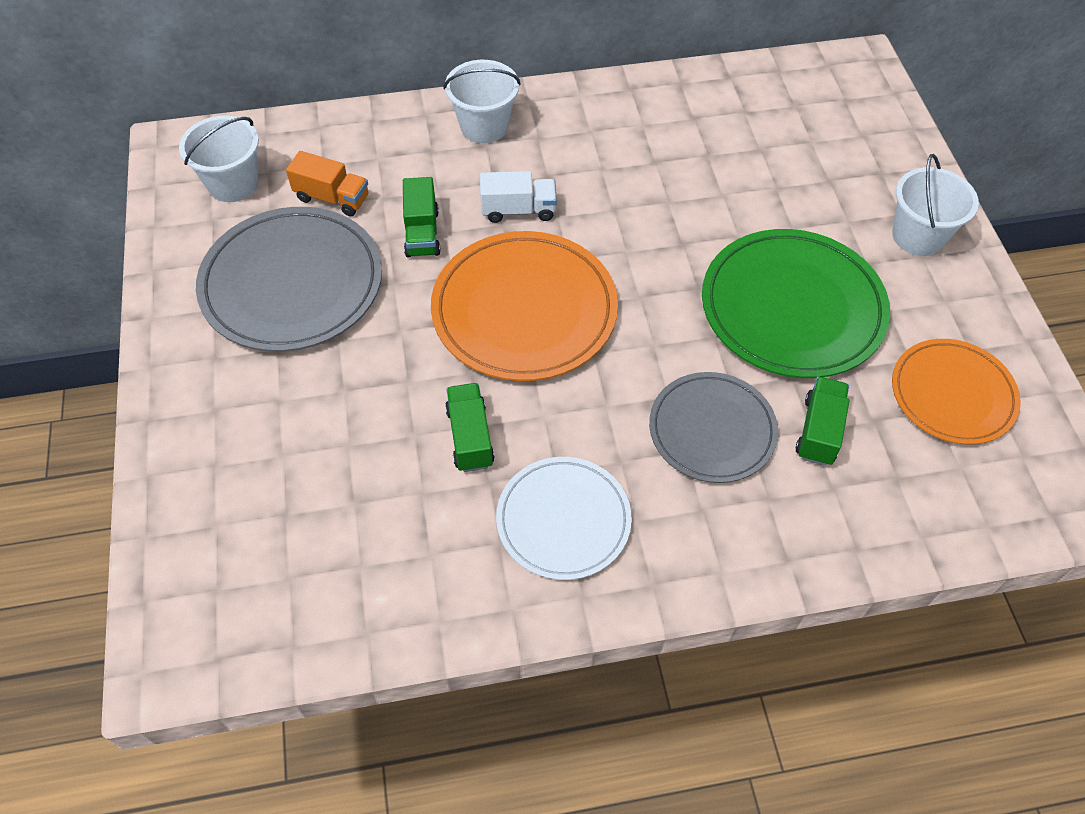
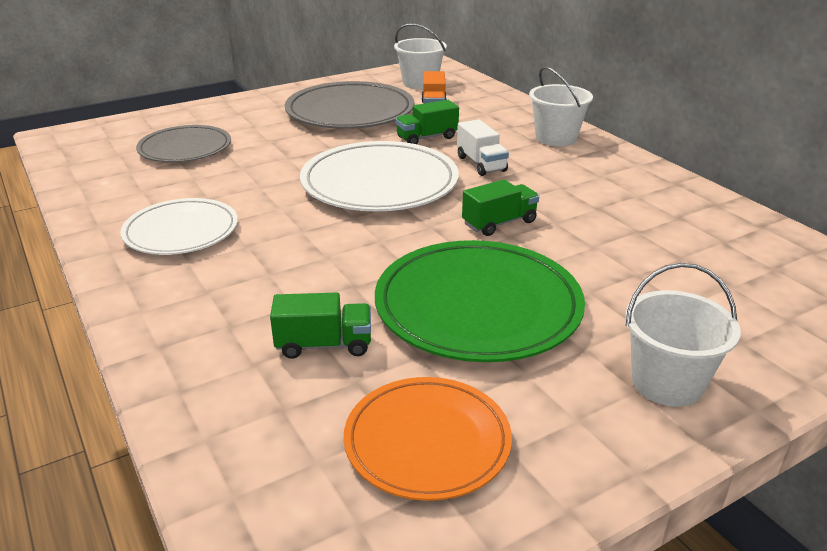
camera: 70 degrees right, 25 degrees down
orange plate [431,231,618,381] -> white plate [300,141,459,212]
green truck [445,383,495,472] -> green truck moved to [462,179,539,236]
grey plate [649,372,778,483] -> grey plate moved to [136,125,231,162]

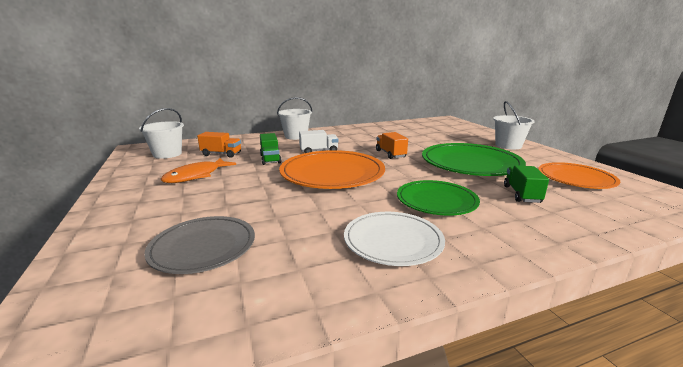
camera: 80 degrees left, 10 degrees down
grey plate [285,81,415,129] -> orange fish [161,158,236,183]
white plate [300,141,459,212] -> orange plate [279,150,385,189]
green truck [462,179,539,236] -> orange truck [376,132,408,159]
none -> green plate [397,180,480,216]

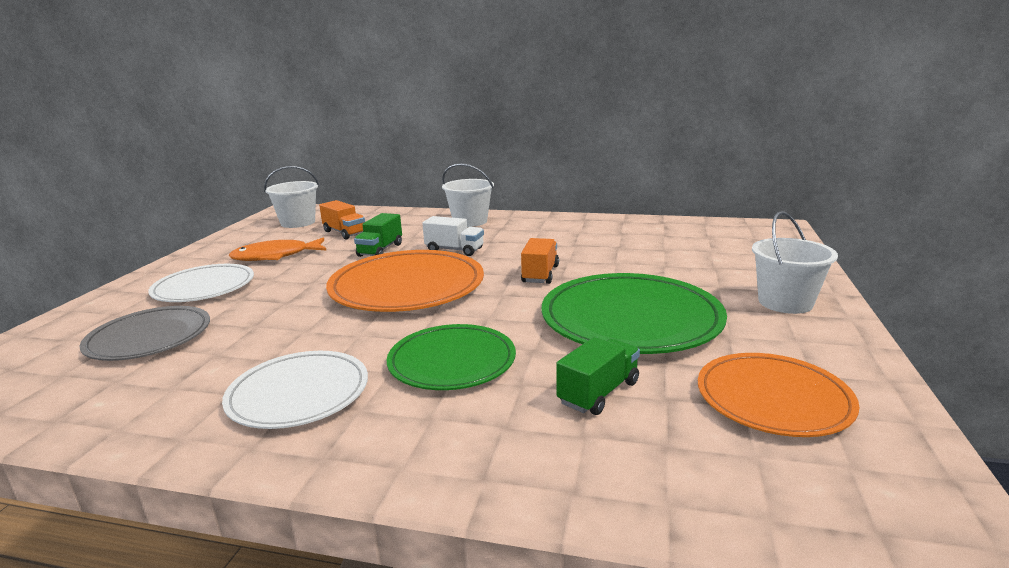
camera: 35 degrees right, 0 degrees up
none -> white plate [148,264,254,302]

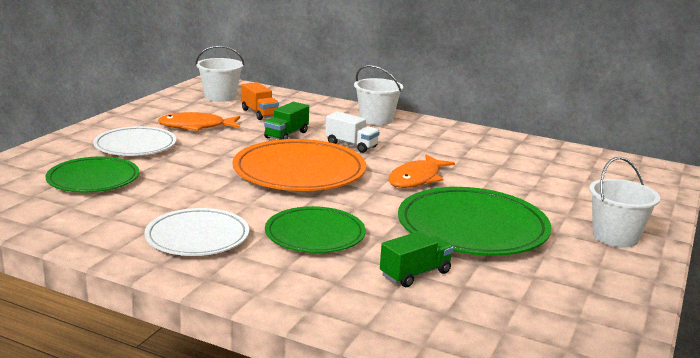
camera: 10 degrees right, 0 degrees up
grey plate [80,306,210,361] -> green plate [45,156,139,192]
orange truck [521,238,559,284] -> orange fish [388,154,455,188]
orange plate [698,353,860,437] -> none

